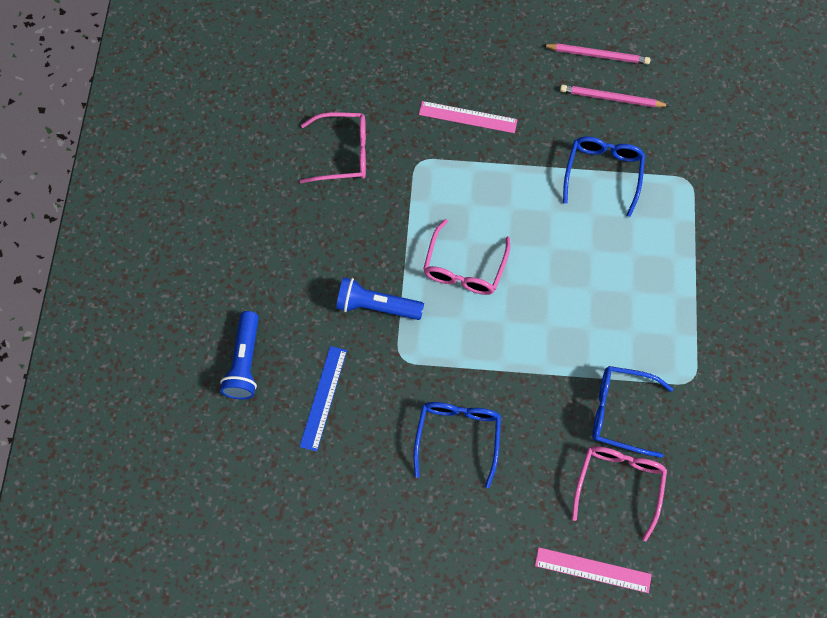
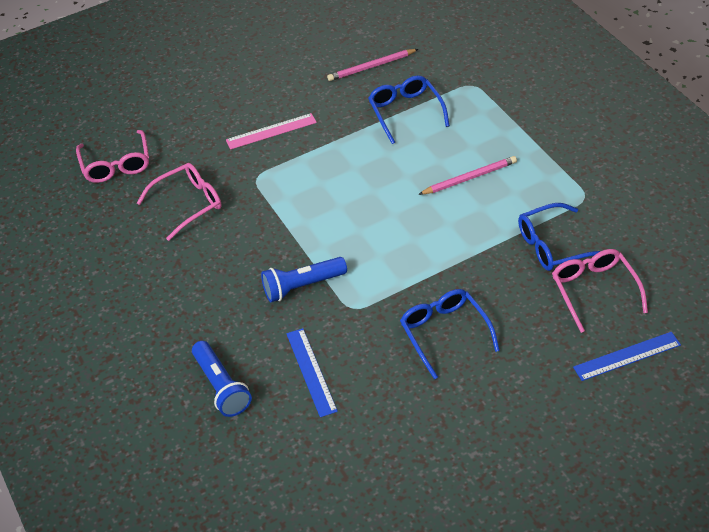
camera: 30 degrees left, 20 degrees down
pink glasses [423,219,510,295] -> pink glasses moved to [76,130,149,183]
pink ruler [535,547,652,593] -> blue ruler [573,332,681,381]
pink pencil [543,43,650,65] -> pink pencil moved to [418,156,517,195]

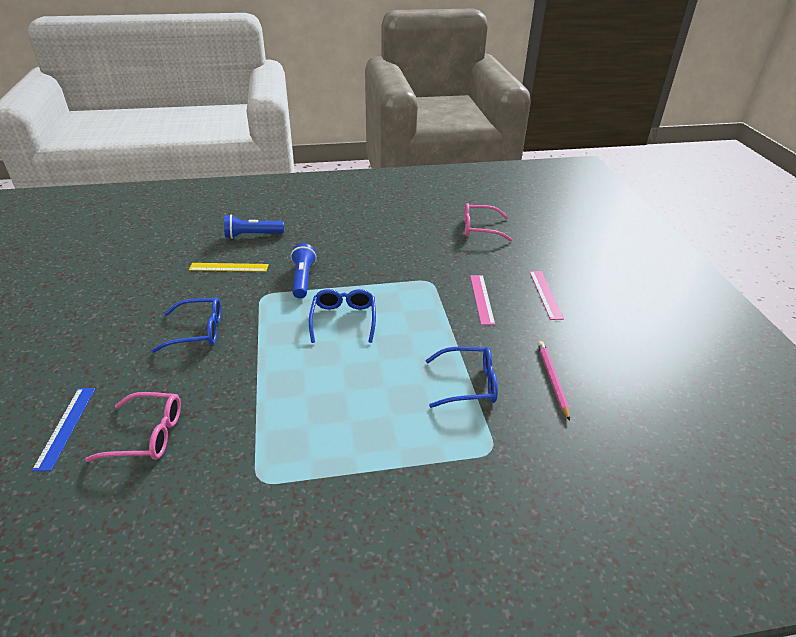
camera: 105 degrees right, 10 degrees down
pink glasses [137,163,222,241] -> none
blue ruler [286,328,338,417] -> yellow ruler [189,263,269,272]
pink pencil [418,156,517,195] -> none
blue glasses [518,203,600,271] -> blue glasses moved to [309,289,376,343]
none -> pink ruler [529,271,564,320]

